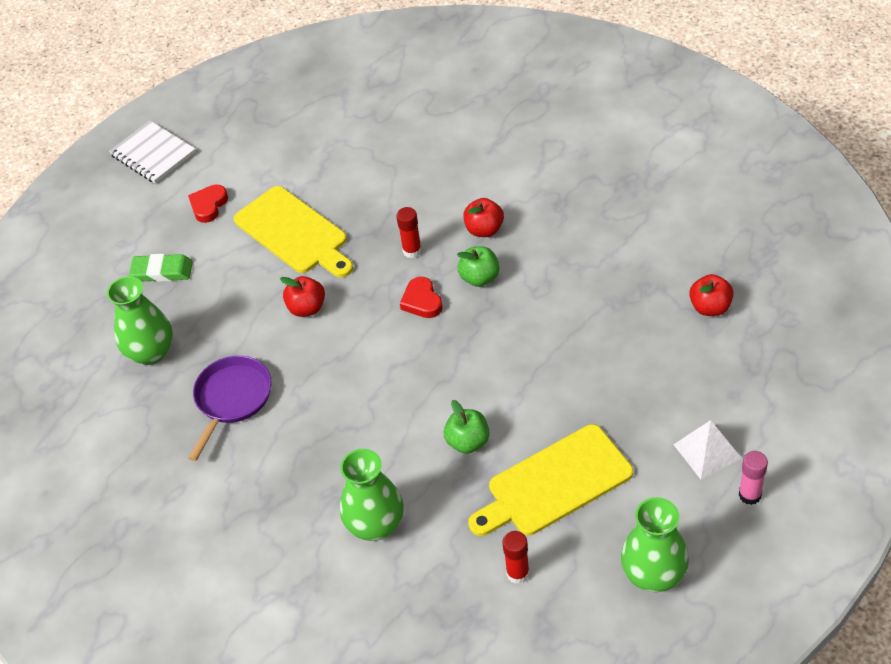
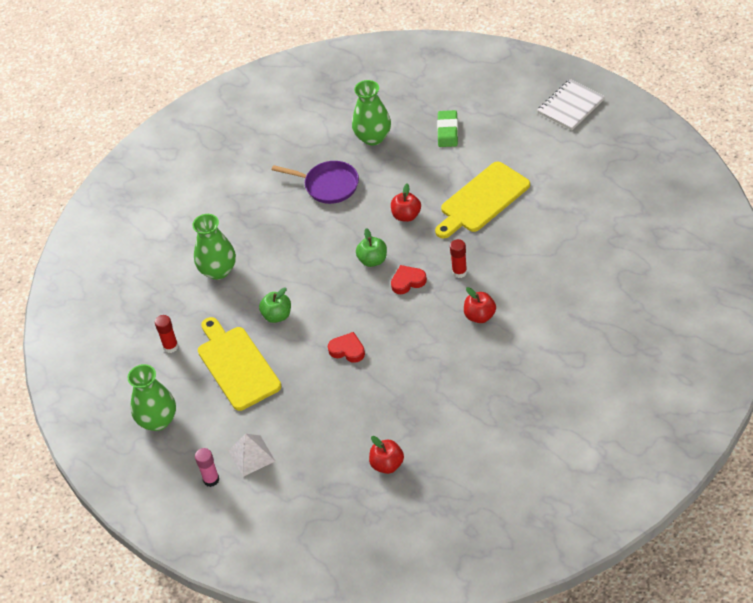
camera: 90 degrees right, 0 degrees up
red heart [188,185,228,223] -> red heart moved to [328,332,365,363]
green apple [457,246,500,287] -> green apple moved to [356,228,387,267]

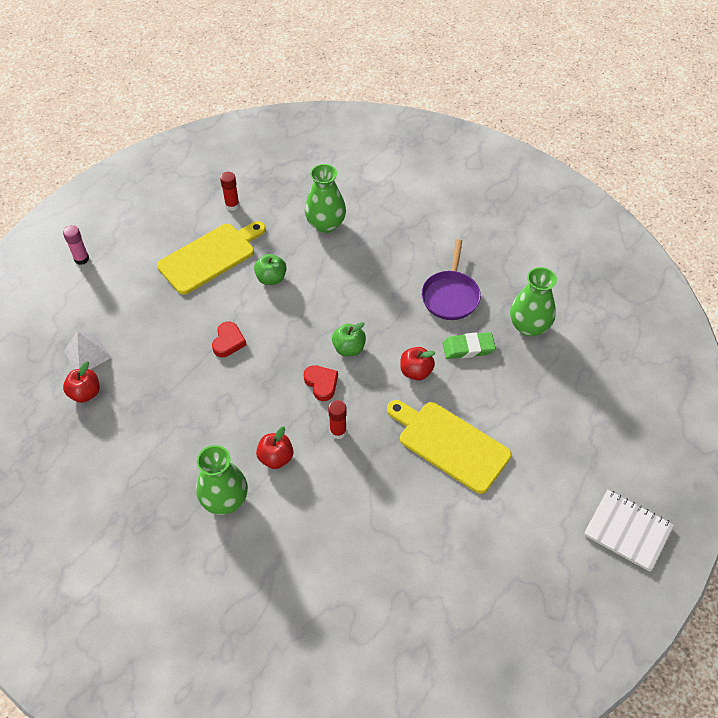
camera: 75 degrees right, 5 degrees up
green vase [128,364,176,431] -> green vase moved to [196,445,248,515]
white pyramid [229,434,275,477] -> white pyramid moved to [64,331,112,370]
green eraser [437,110,458,147] -> green eraser moved to [442,332,496,359]

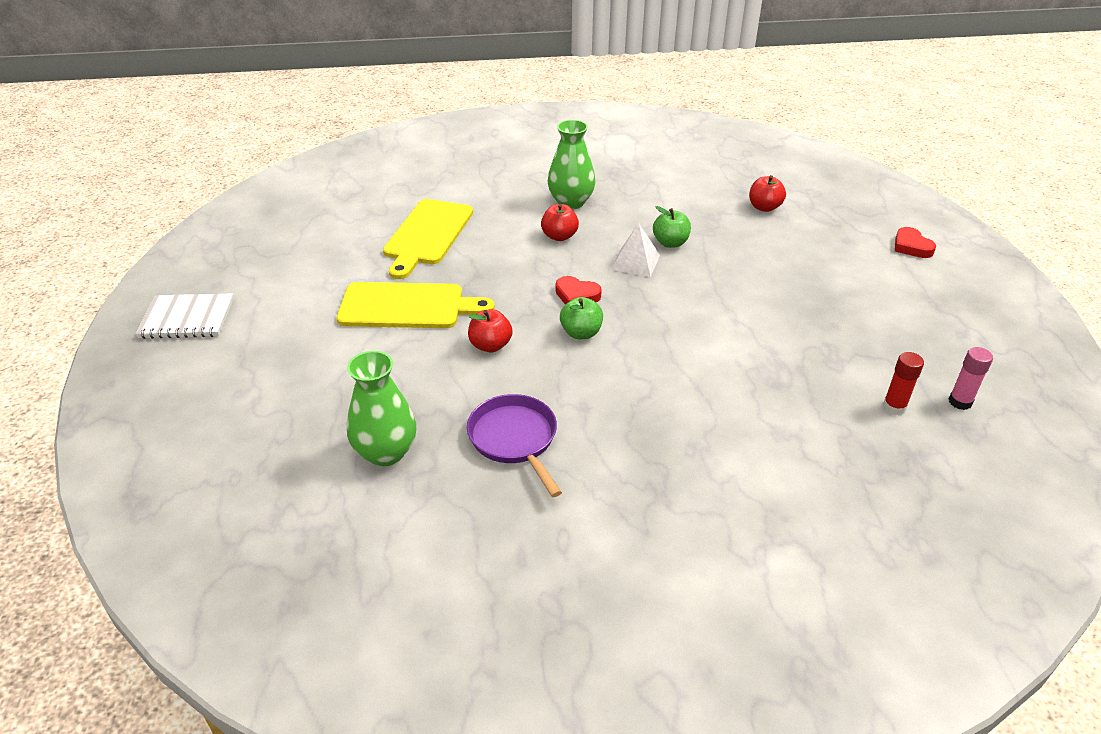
camera: 145 degrees right, 15 degrees down
pink glue stick [63,225,89,265] -> pink glue stick moved to [949,347,993,410]
white pyramid [64,331,112,370] -> white pyramid moved to [611,223,660,277]
yellow cutting board [157,221,266,295] -> yellow cutting board moved to [383,199,473,279]
red heart [212,321,246,357] -> red heart moved to [895,227,936,258]
green apple [254,254,286,285] -> green apple moved to [653,206,691,248]
green vase [305,164,346,233] -> none
red glue stick [328,400,347,439] -> none
green eraser [442,332,496,359] -> none

